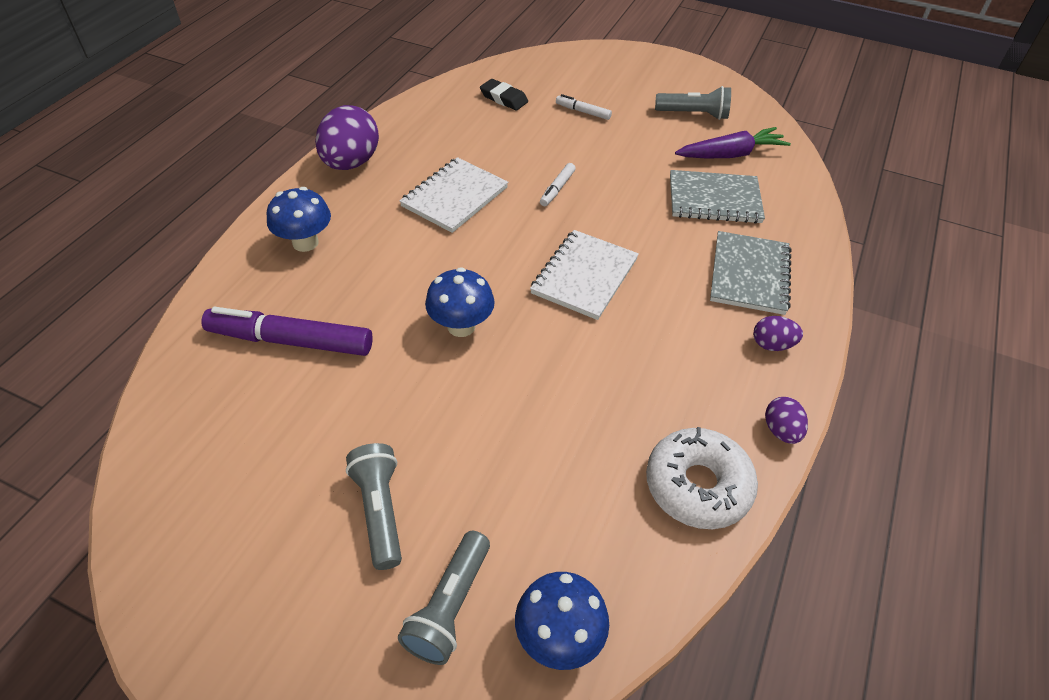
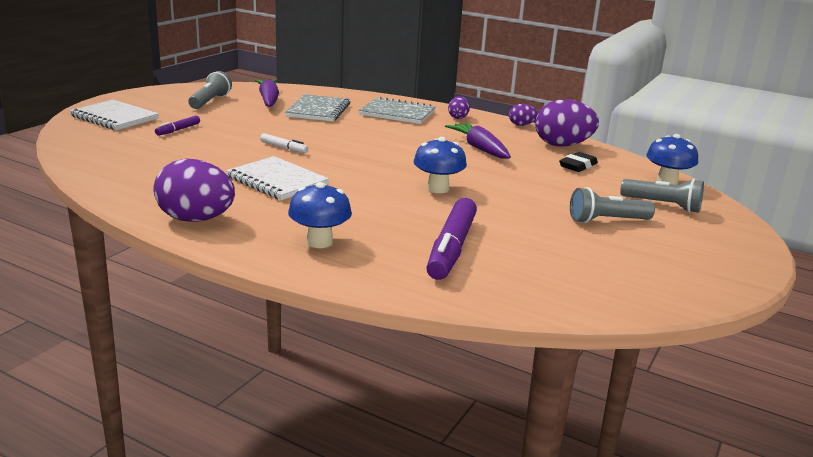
camera: 85 degrees left, 25 degrees down
black eraser [480,79,528,110] -> black eraser moved to [559,152,598,172]
white notebook [530,230,639,320] -> white notebook moved to [69,100,159,130]
white marker [556,94,612,120] -> purple marker [155,116,200,135]
white donut [646,427,758,529] -> purple egg [535,99,599,146]
none -> purple carrot [445,123,511,159]

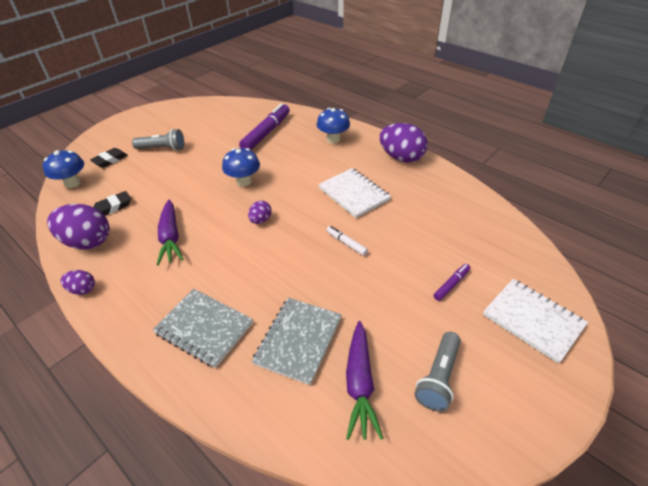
camera: 165 degrees left, 20 degrees up
purple egg [448,96,470,119] -> purple egg moved to [248,201,272,224]
grey flashlight [620,179,704,213] -> black eraser [90,148,128,168]

